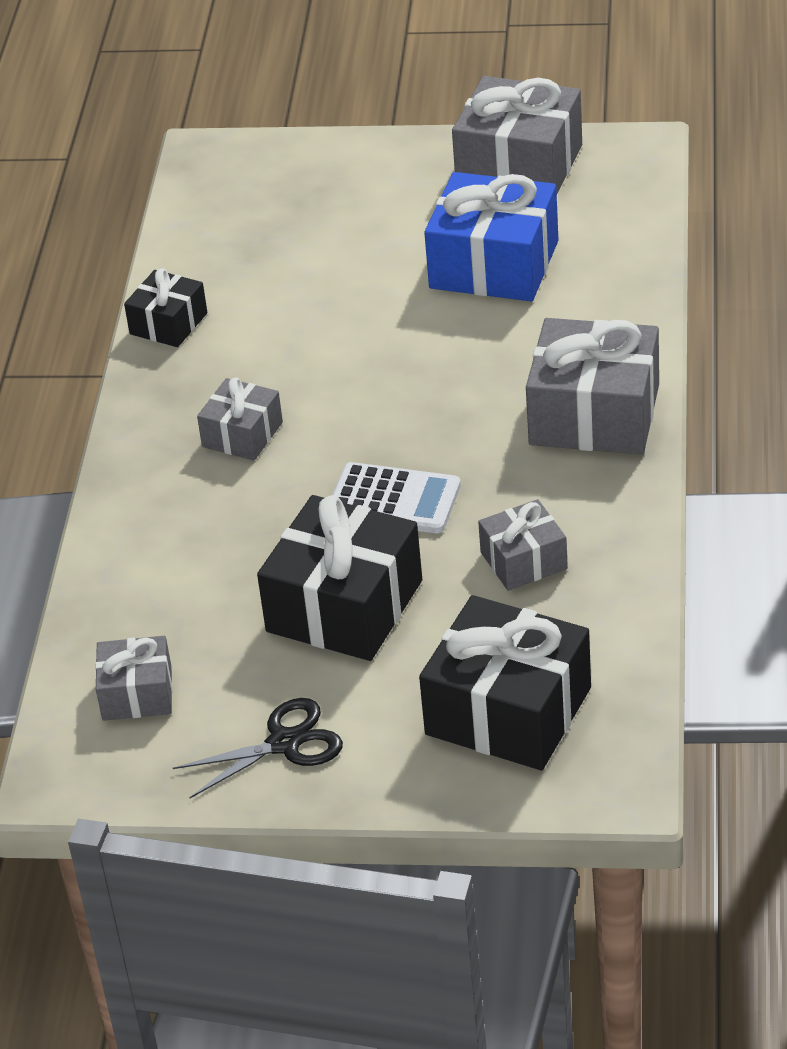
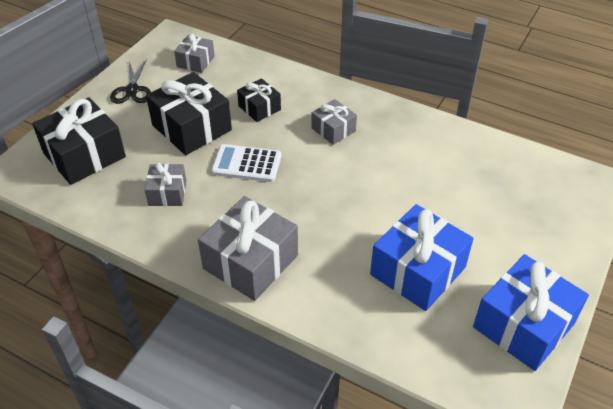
camera: 110 degrees right, 5 degrees up
black gift [124,268,207,347] -> black gift moved to [237,78,281,122]
white calculator [332,462,461,533] -> white calculator turned 60 degrees clockwise [211,144,281,182]
grey gift [452,76,582,193] -> blue gift [473,254,589,371]

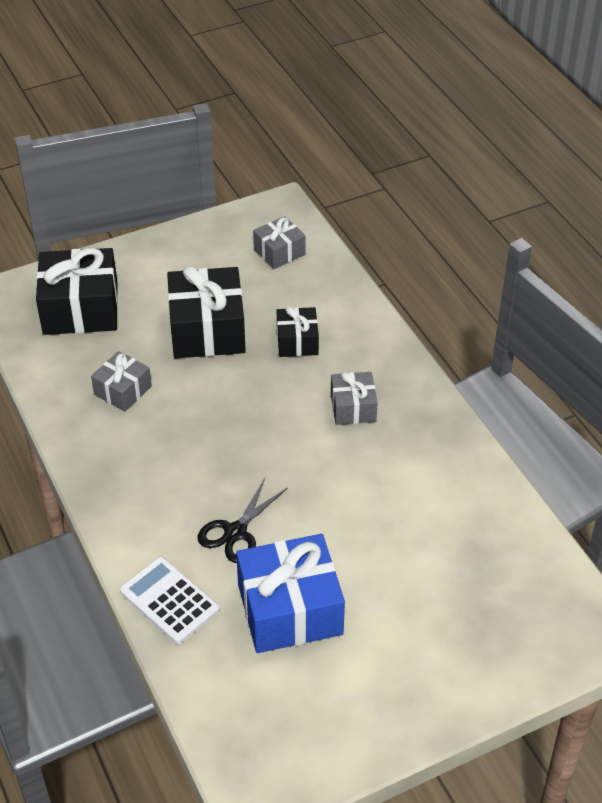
camera: 35 degrees right, 0 degrees up
black scissors [110,59,151,104] -> black scissors moved to [198,478,288,563]
grey gift [198,196,298,301] -> none
white calculator [211,144,281,182] -> white calculator moved to [120,557,220,644]
blue gift [473,254,589,371] -> none

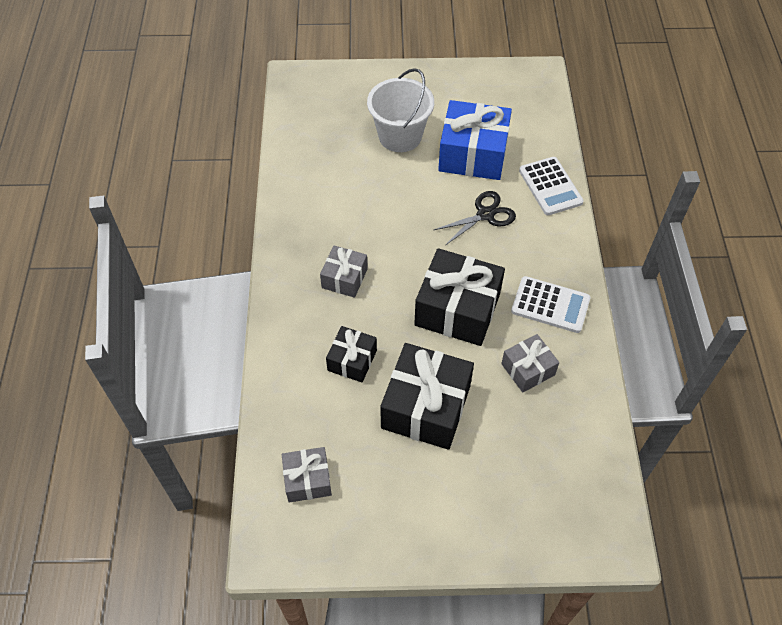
camera: 155 degrees left, 10 degrees up
black gift [36,248,118,335] -> black gift moved to [414,248,505,346]
none -> white bucket [367,68,434,152]
none -> white calculator [511,276,591,333]

